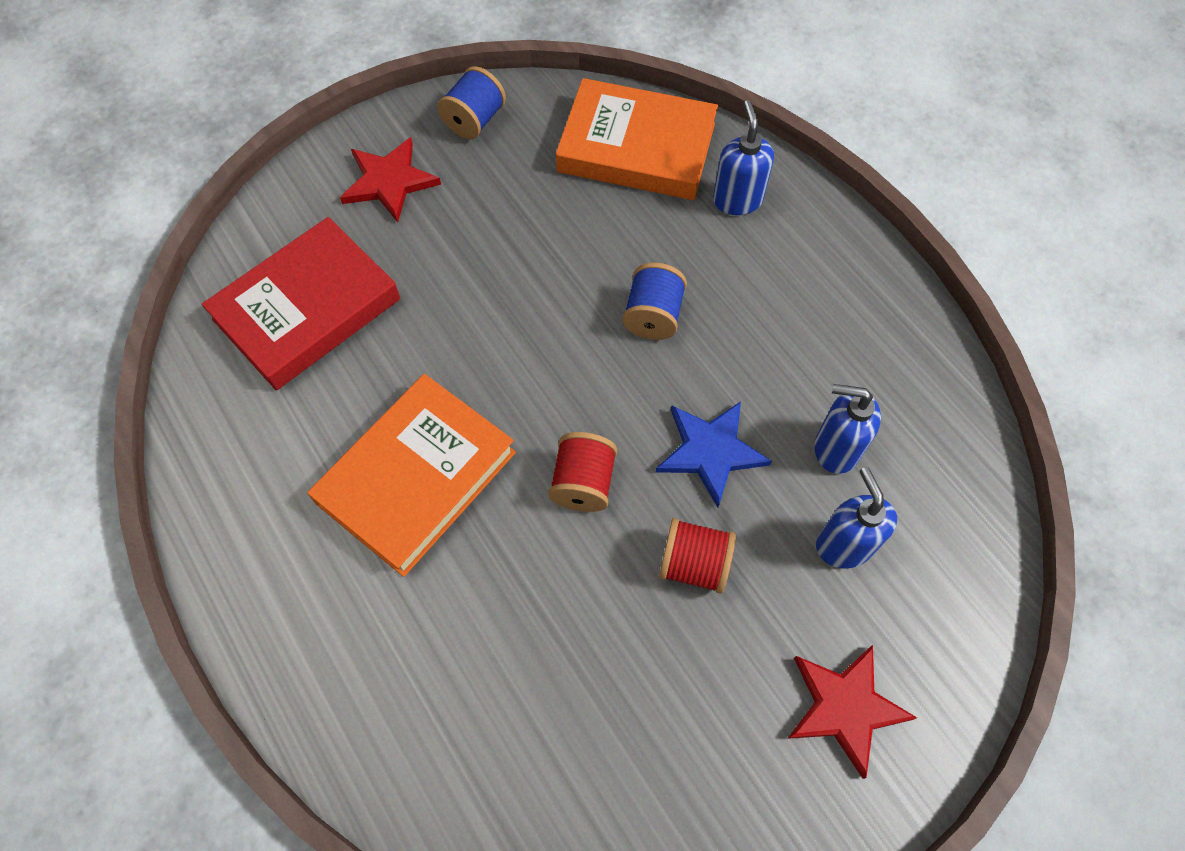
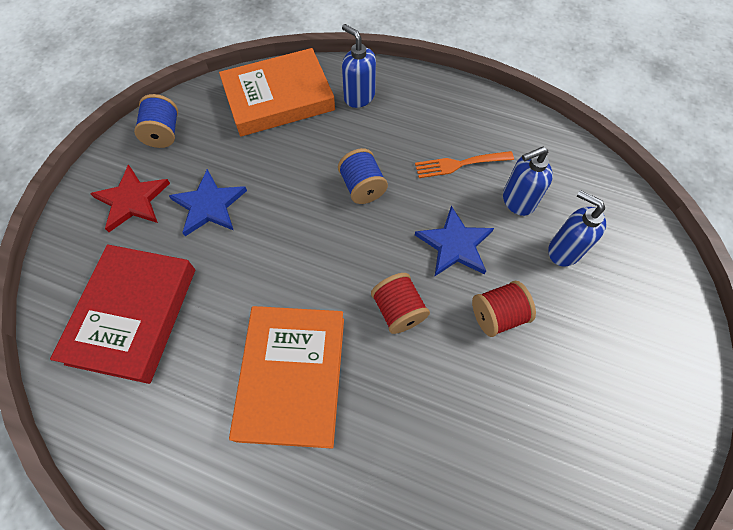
camera: 35 degrees left, 0 degrees up
red star [787,645,917,779] -> none
none -> blue star [169,169,247,236]
none -> orange fork [415,151,514,178]

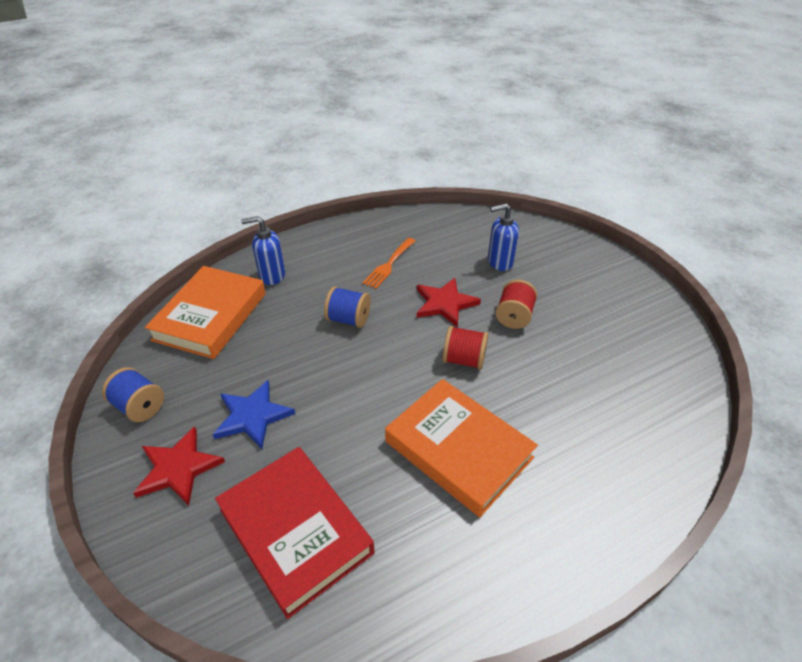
camera: 50 degrees left, 20 degrees down
blue star [415,206,494,277] -> red star [417,278,481,327]
blue soap dispenser [503,147,553,216] -> none

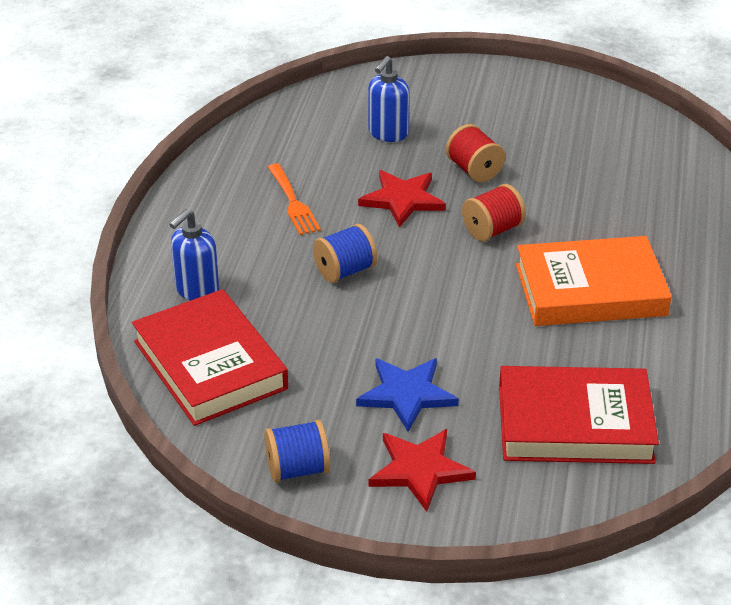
camera: 50 degrees left, 5 degrees down
orange book [145,266,266,359] -> red book [132,289,288,426]

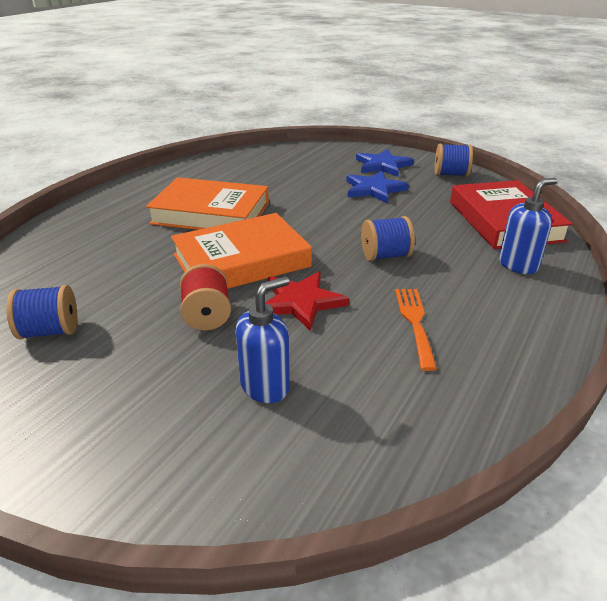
camera: 160 degrees left, 5 degrees down
red star [369,429,476,512] -> blue star [356,149,414,177]
red spool [462,184,526,241] -> orange book [171,213,312,289]
red book [499,366,659,464] -> none
none -> blue spool [6,285,77,339]

